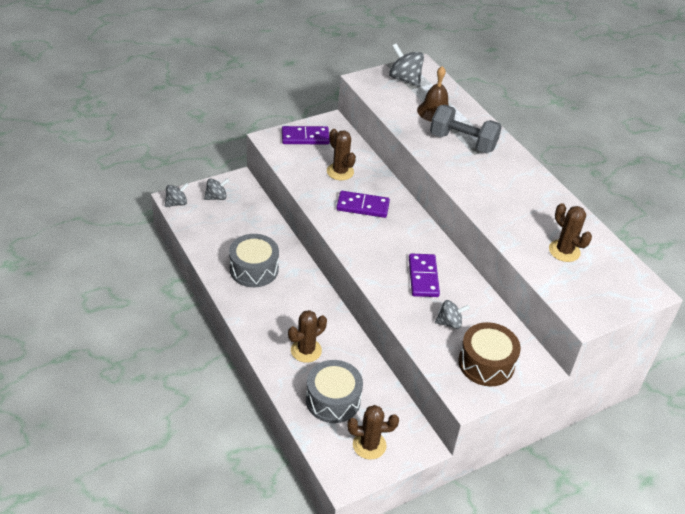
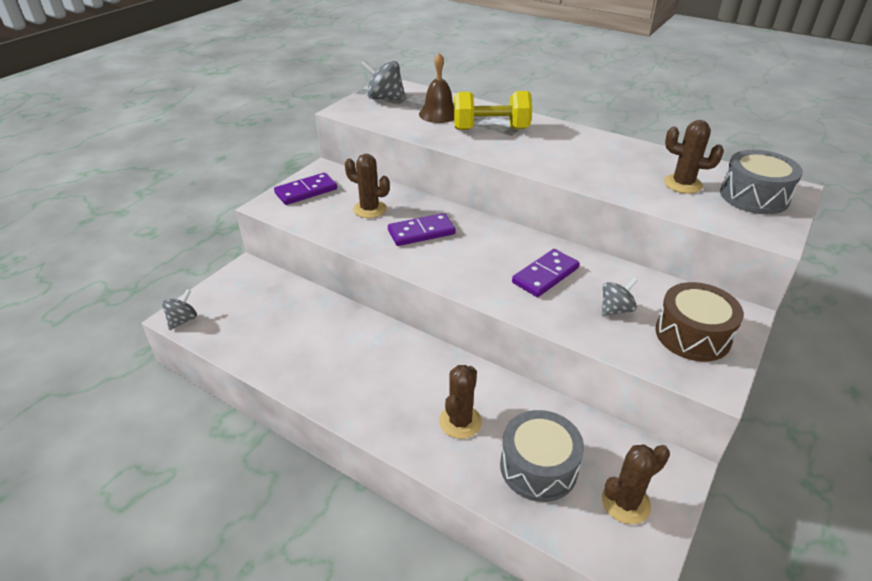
camera: 25 degrees left, 5 degrees down
grey spinning top [204,178,230,200] -> none
grey drum [229,234,279,287] -> grey drum moved to [720,150,803,214]
purple domino [409,254,440,297] -> purple domino turned 75 degrees clockwise [512,249,580,297]
grey dumbbell [430,105,502,153] -> yellow dumbbell [454,91,532,130]

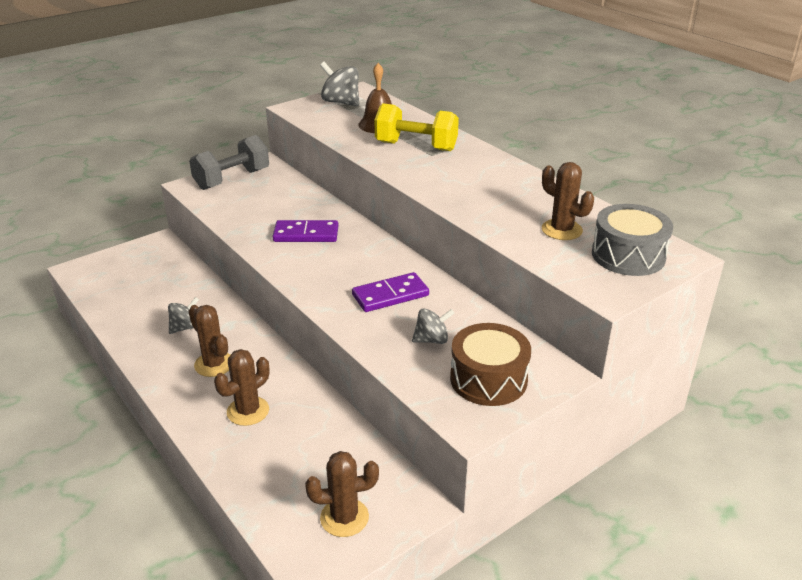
camera: 20 degrees right, 5 degrees down
grey spinning top [162,289,197,330] -> grey spinning top moved to [168,297,199,334]
purple domino [274,173,337,205] -> grey dumbbell [189,135,269,190]
brown cactus [345,154,390,218] -> brown cactus moved to [188,305,230,377]
grey drum [500,410,584,502] -> none

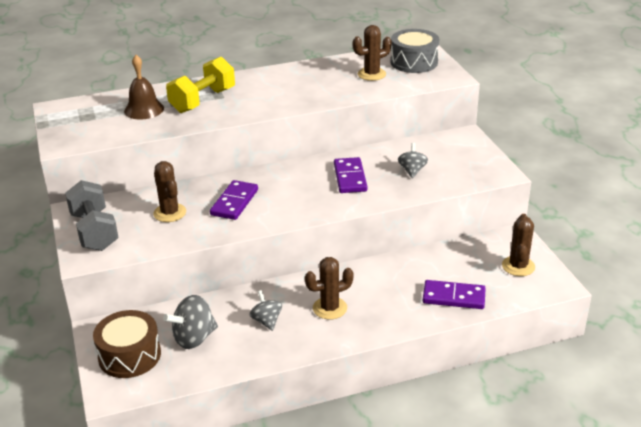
camera: 70 degrees left, 0 degrees up
brown cactus [214,349,270,426] -> brown cactus moved to [153,161,186,222]
grey spinning top [320,62,359,106] -> grey spinning top moved to [163,295,218,349]
brown drum [450,323,531,406] -> brown drum moved to [93,310,161,378]
none -> purple domino [423,280,486,309]

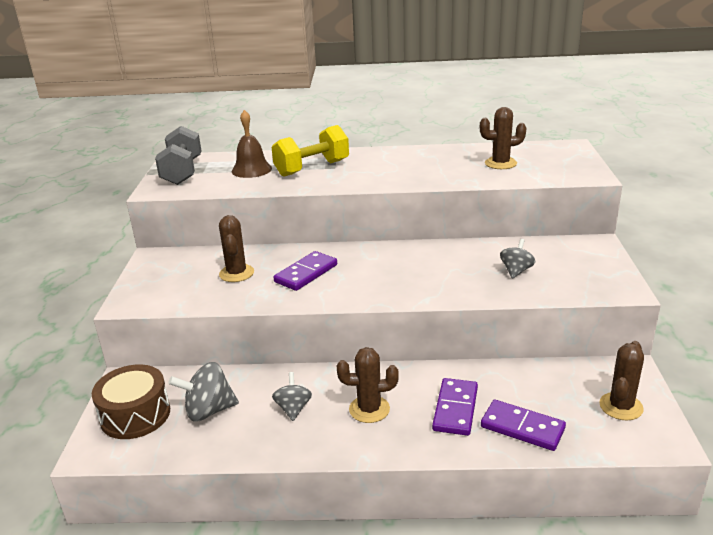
camera: 20 degrees right, 5 degrees down
grey dumbbell [65,180,119,251] -> grey dumbbell moved to [155,126,201,185]
purple domino [334,157,367,193] -> purple domino moved to [432,378,478,436]
grey drum [390,29,439,73] -> none

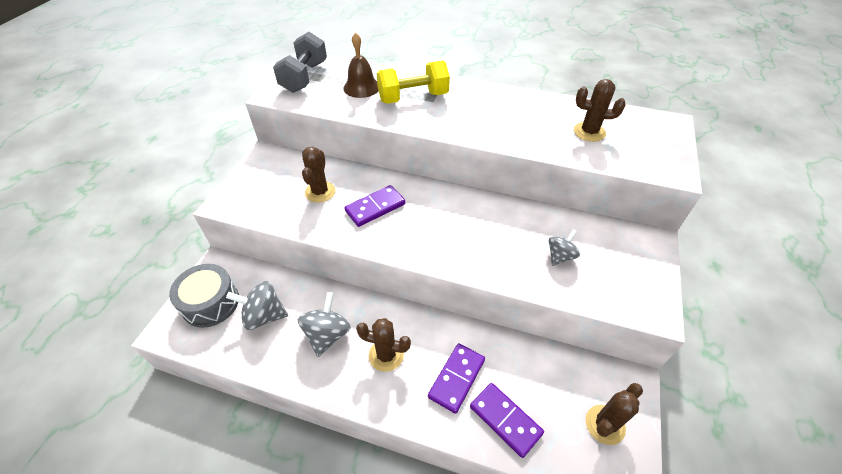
camera: 15 degrees right, 20 degrees up
brown drum [92,364,170,439] -> grey drum [169,264,239,328]
grey spinning top [272,372,312,421] -> grey spinning top [298,292,351,357], size x1.54

